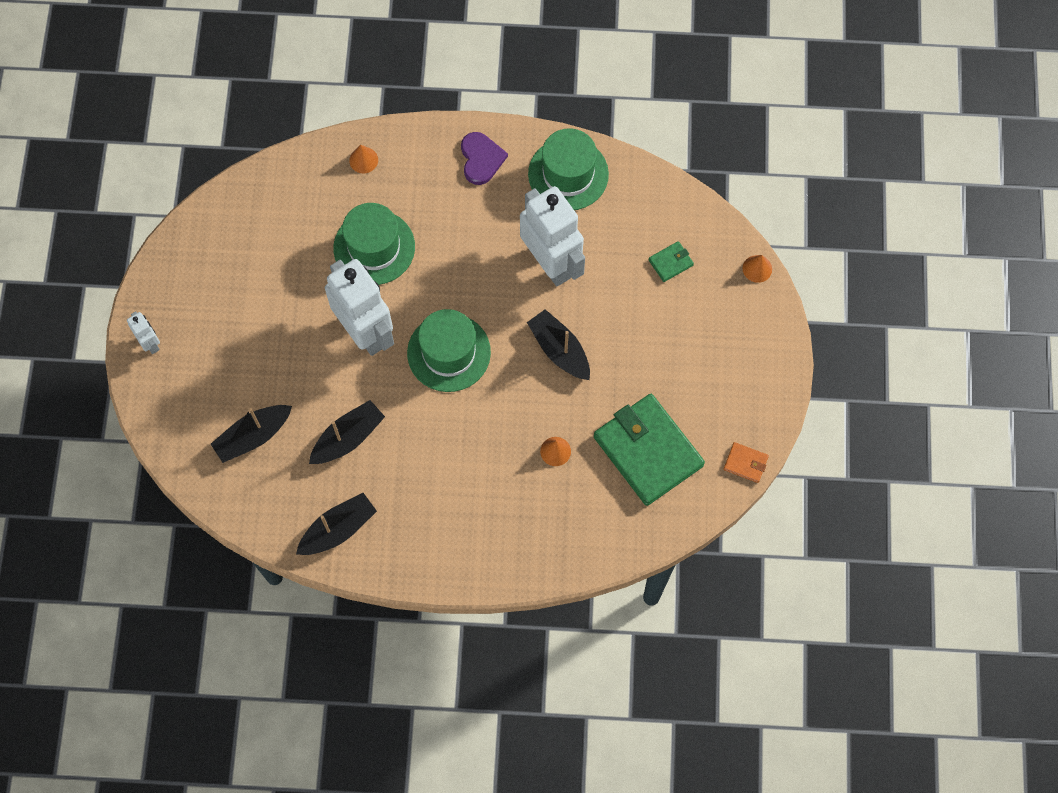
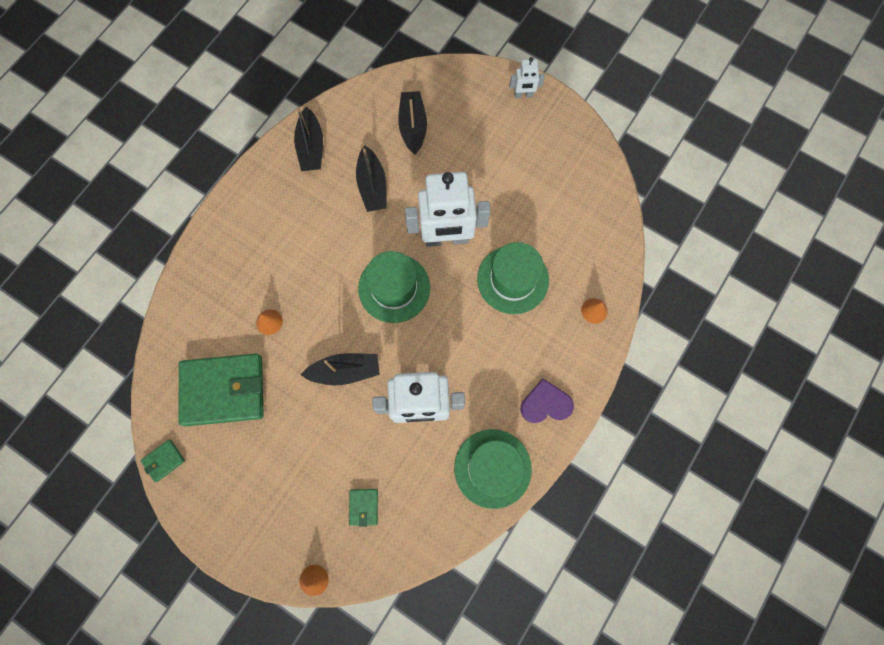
camera: 120 degrees right, 5 degrees up
purple heart [461,132,508,185] -> purple heart turned 150 degrees clockwise [521,378,574,423]
orange wallet [724,442,769,483] -> green wallet [141,440,185,482]

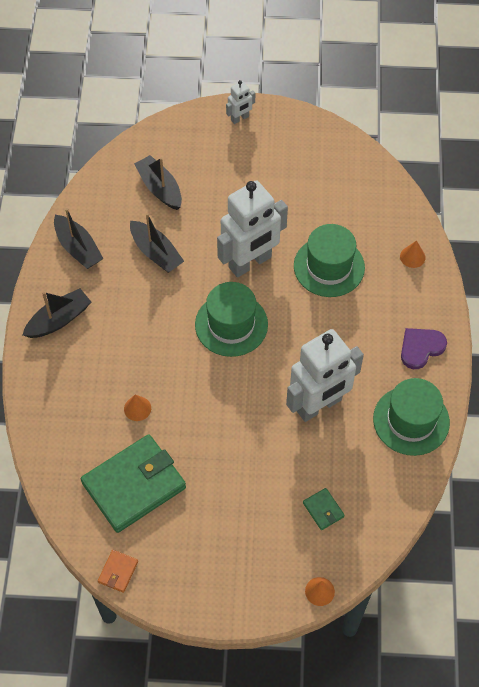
camera: 30 degrees left, 15 degrees down
green wallet [141,440,185,482] -> orange wallet [98,550,138,593]
black boat [301,353,380,385] -> black boat moved to [23,289,91,338]

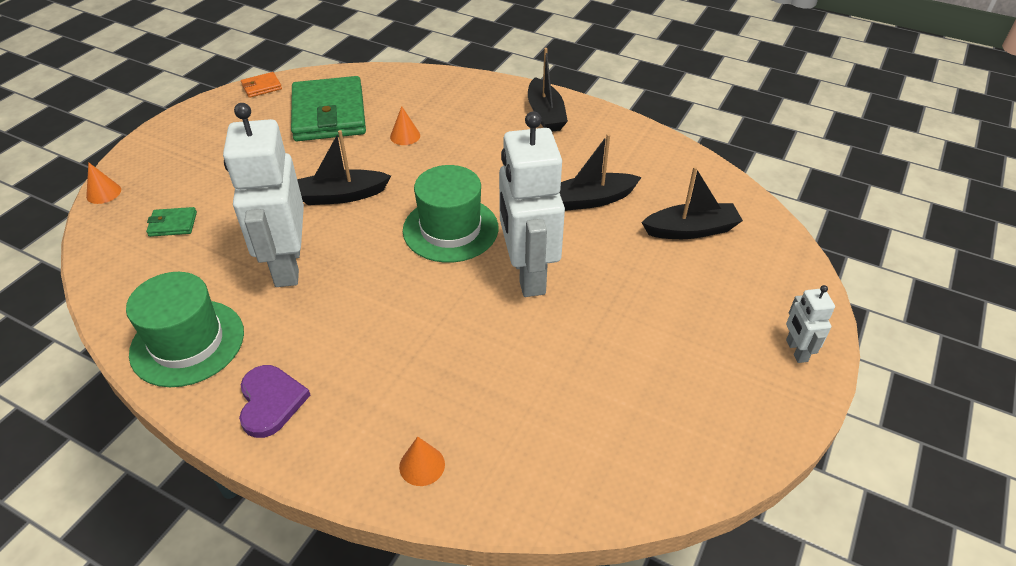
camera: 115 degrees right, 15 degrees down
black boat [54,208,104,269] -> black boat moved to [297,130,391,205]
orange wallet [98,550,138,593] -> orange wallet turned 75 degrees counterclockwise [241,72,282,98]
green hat [294,224,365,297] -> none

